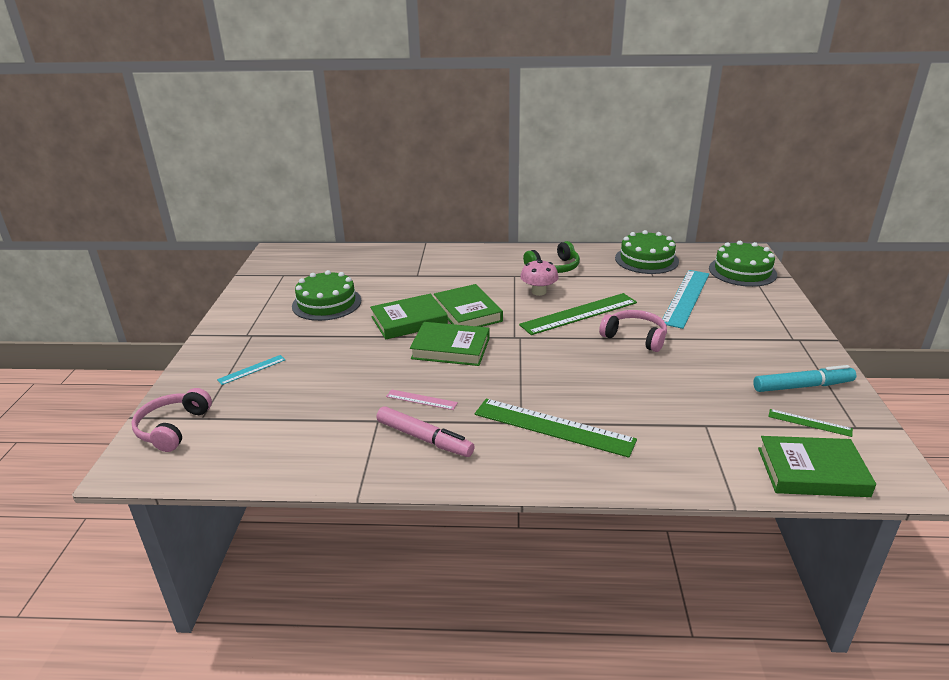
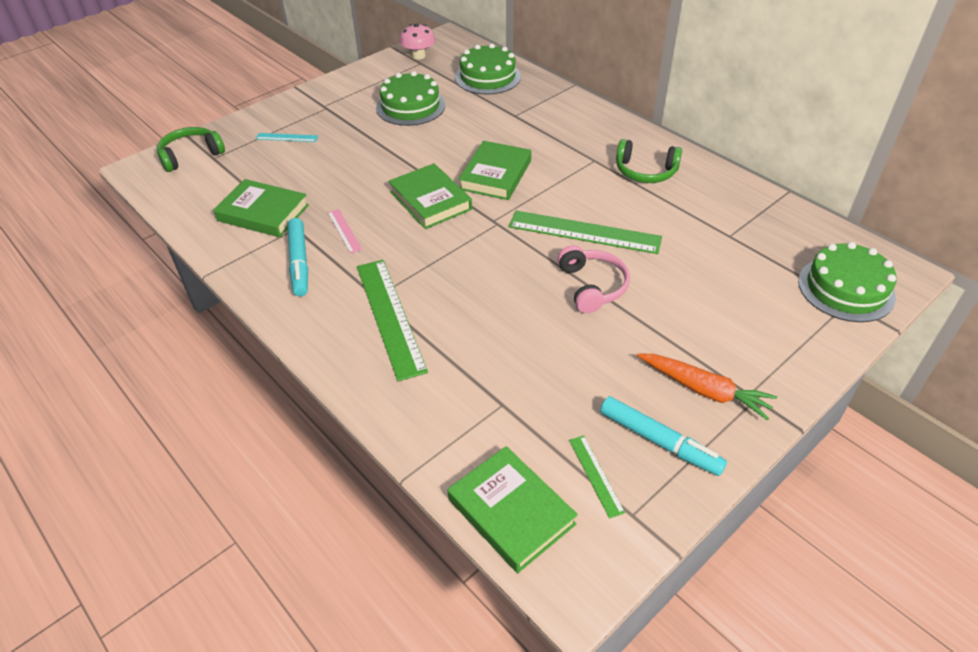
camera: 45 degrees right, 15 degrees up
pink headphones [131,388,212,452] -> green headphones [157,127,225,172]
green book [370,294,448,339] -> green book moved to [213,179,309,237]
pink marker [376,406,475,457] -> turquoise marker [287,218,308,296]
pink mushroom [520,259,559,296] -> pink mushroom moved to [400,23,435,60]
green cake [615,230,679,274] -> green cake moved to [455,44,521,94]
turquoise ruler [663,270,709,329] -> none
none -> orange carrot [637,353,777,420]

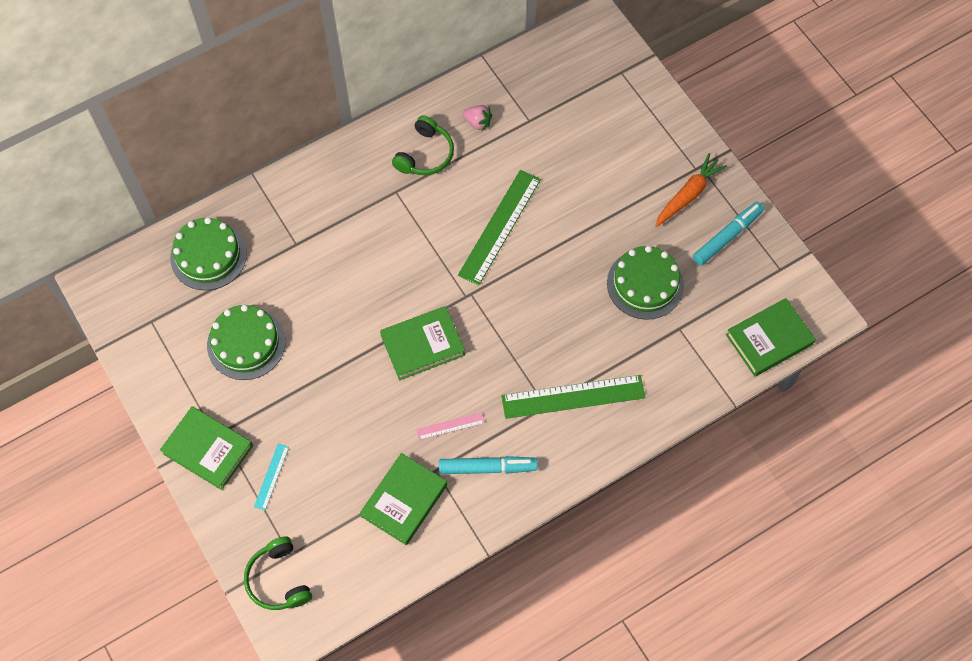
camera: 80 degrees left, 20 degrees up
pink mushroom [400,23,435,60] -> none
green book [458,141,531,200] -> green book moved to [160,406,253,490]
pink headphones [557,245,630,313] -> none
green ruler [569,435,625,519] -> none
green cake [798,242,897,322] -> green cake moved to [607,246,684,320]
none -> pink strawberry [463,105,492,132]

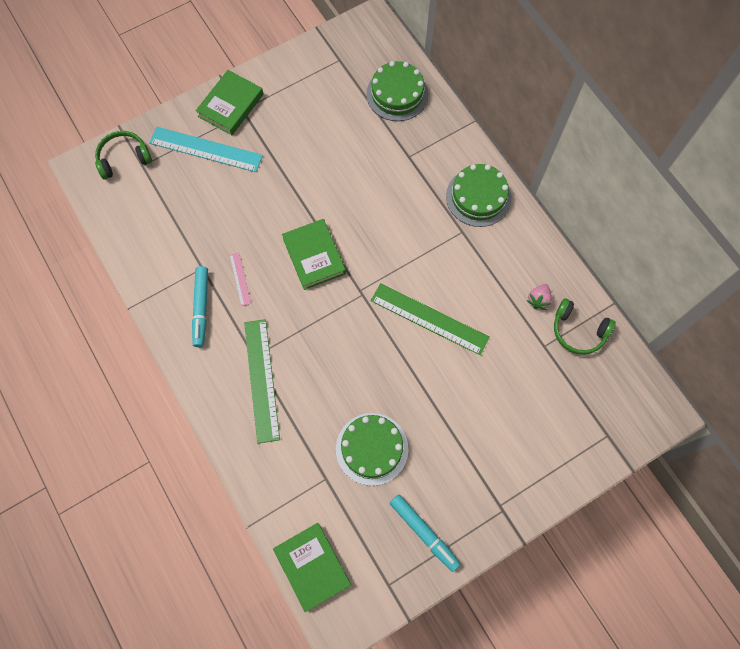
camera: 90 degrees right, 5 degrees up
green cake [207,305,286,380] -> green cake moved to [446,164,511,227]
turquoise ruler [254,444,289,510] -> turquoise ruler [149,127,263,172], size x2.11
green book [360,453,447,545] -> none
green headphones [392,115,454,175] -> green headphones moved to [554,298,616,355]
orange carrot [655,153,727,227] -> none

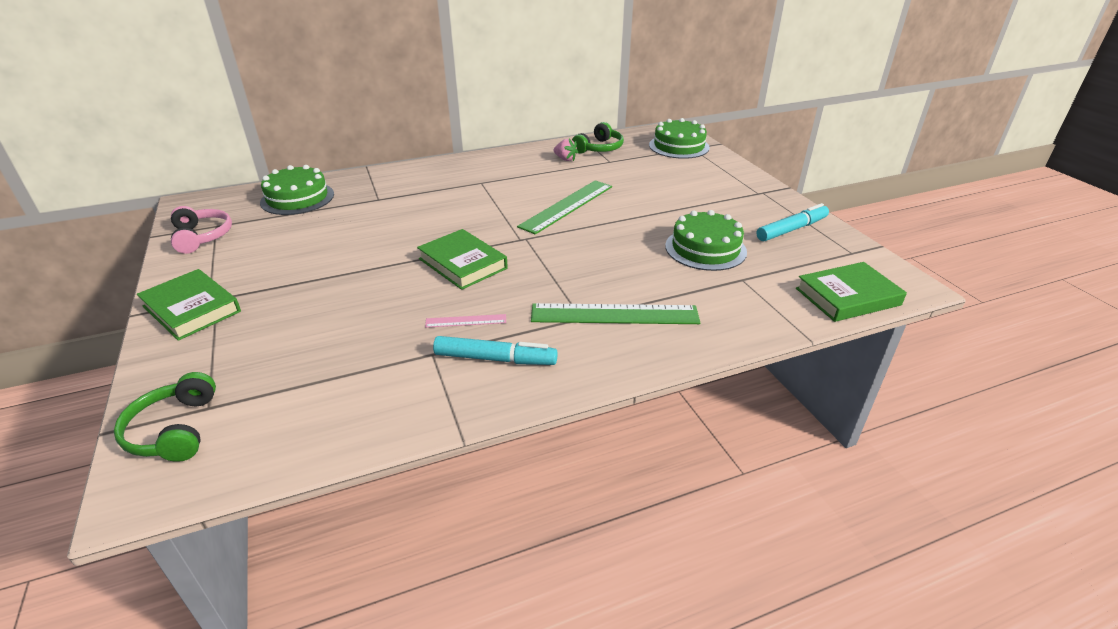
camera: 80 degrees left, 35 degrees down
turquoise ruler [149,127,263,172] -> none
green book [282,219,346,290] -> green book turned 60 degrees clockwise [417,229,508,290]
green cake [446,164,511,227] -> green cake moved to [649,118,710,159]
none -> pink headphones [171,206,232,254]

